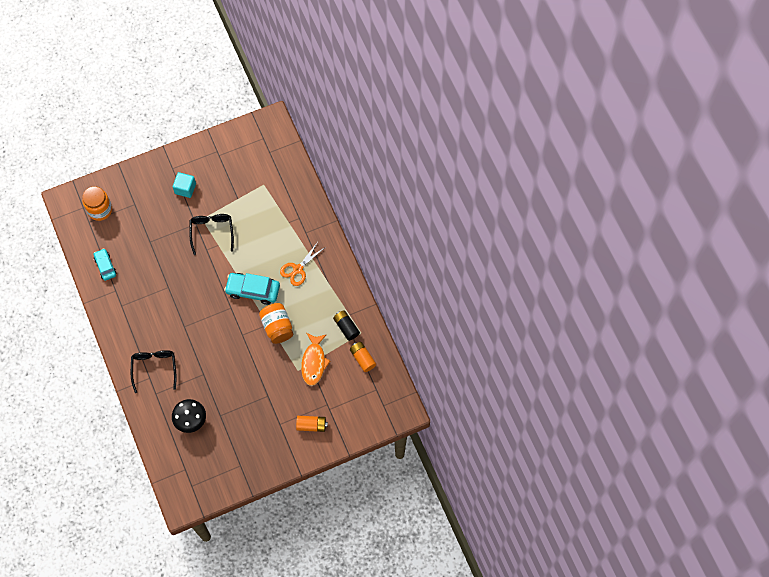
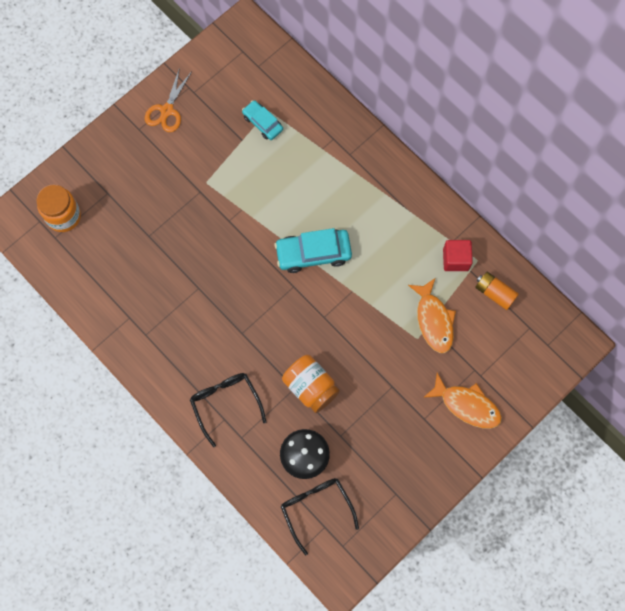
camera: 20 degrees left, 5 degrees up
turquoise car [93,248,117,281] -> turquoise car moved to [242,100,283,140]
turquoise cube [173,172,196,198] -> none
black glasses [189,214,234,255] -> black glasses moved to [281,478,359,555]
orange jar [259,303,293,344] -> orange jar moved to [282,355,340,413]
orange scissors [280,242,324,286] -> orange scissors moved to [145,67,191,132]
orange battery [296,416,328,432] -> orange fish [423,373,502,429]
black battery [333,310,360,341] -> red cube [443,240,473,271]

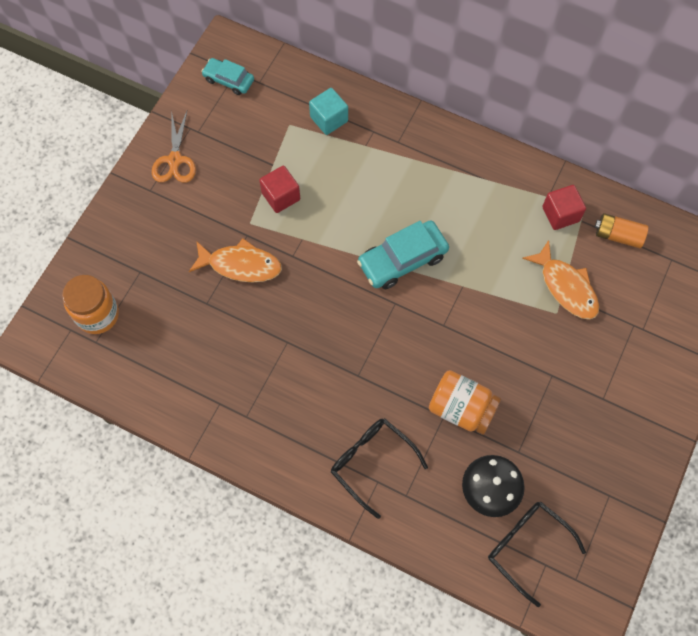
camera: 20 degrees left, 5 degrees down
turquoise car [242,100,283,140] -> turquoise car moved to [201,58,254,95]
orange fish [423,373,502,429] -> orange fish moved to [189,238,282,282]
none -> red cube [259,166,300,213]
none -> turquoise cube [309,88,348,135]

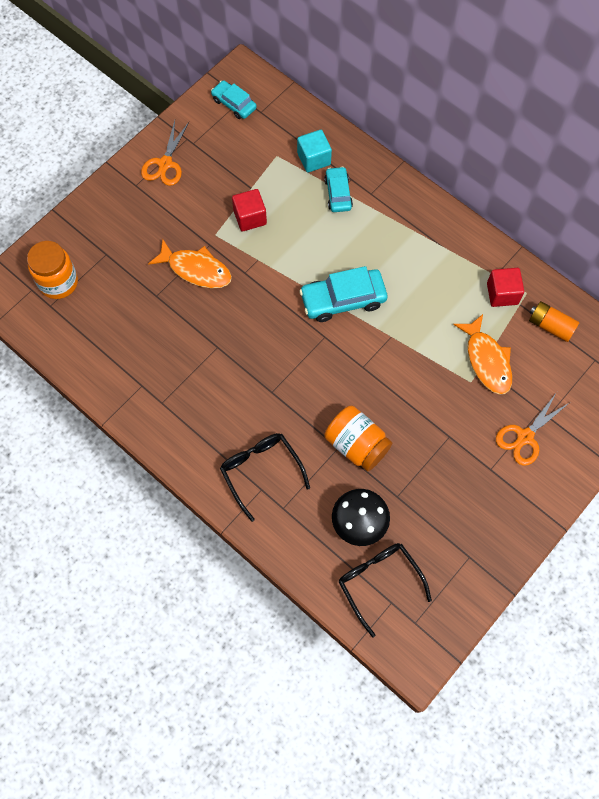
camera: 15 degrees right, 0 degrees up
none -> turquoise car [324,166,353,212]
none -> orange scissors [496,392,569,466]

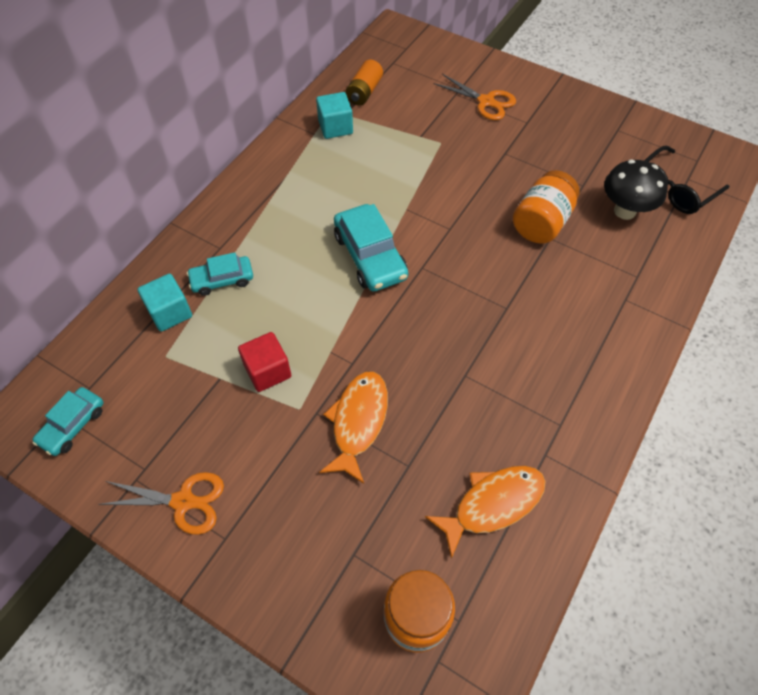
camera: 100 degrees left, 10 degrees down
black glasses [220,433,310,522] -> none
orange fish [453,314,512,394] -> orange fish moved to [425,466,546,559]
red cube [487,268,524,307] -> turquoise cube [316,92,353,139]

